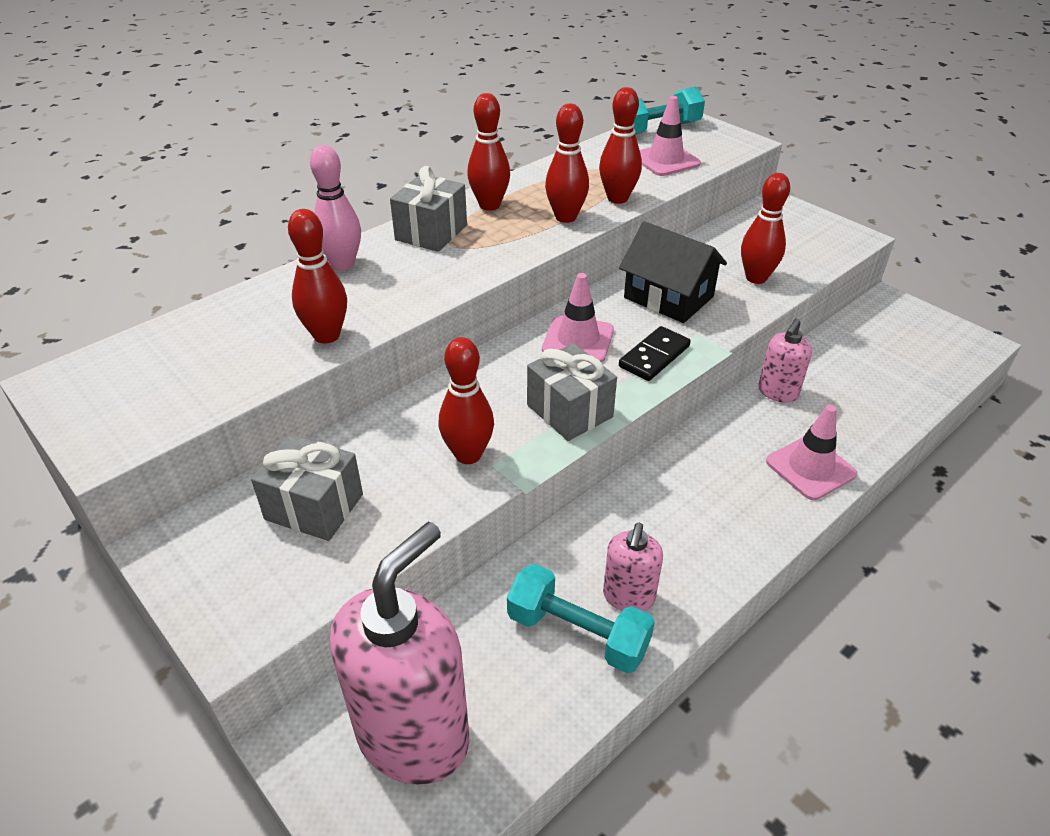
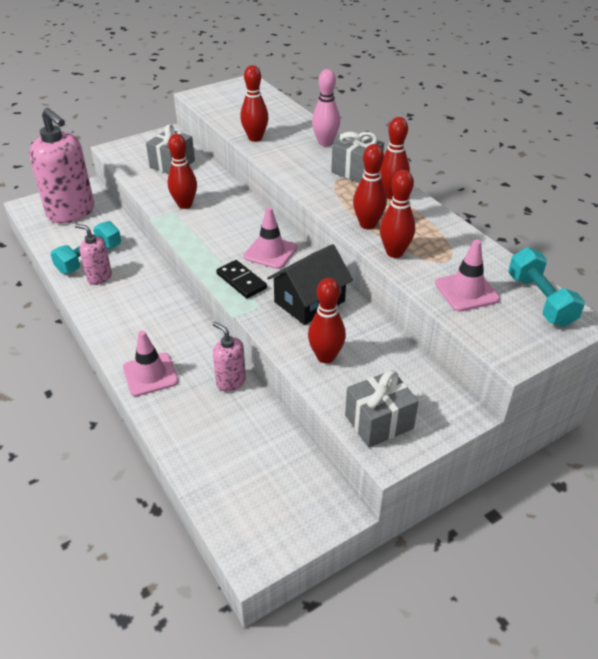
camera: 100 degrees right, 0 degrees up
grey gift [527,343,617,441] -> grey gift moved to [345,370,419,447]

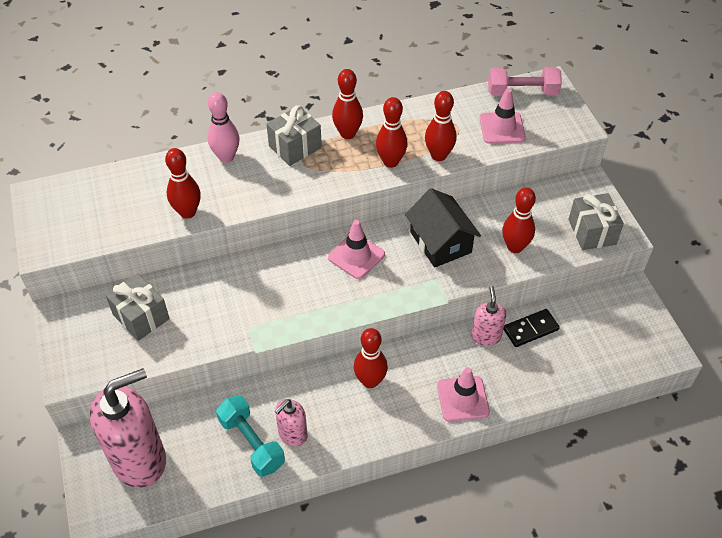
camera: 75 degrees left, 10 degrees up
red bowling pin [168,134,197,209] -> red bowling pin moved to [354,328,388,388]
pink soap dispenser [213,322,246,392] -> pink soap dispenser turned 120 degrees clockwise [472,286,506,346]
black domino [216,260,267,298] -> black domino moved to [503,309,560,347]
turquoise dumbbell [508,247,585,327] -> pink dumbbell [488,67,562,96]

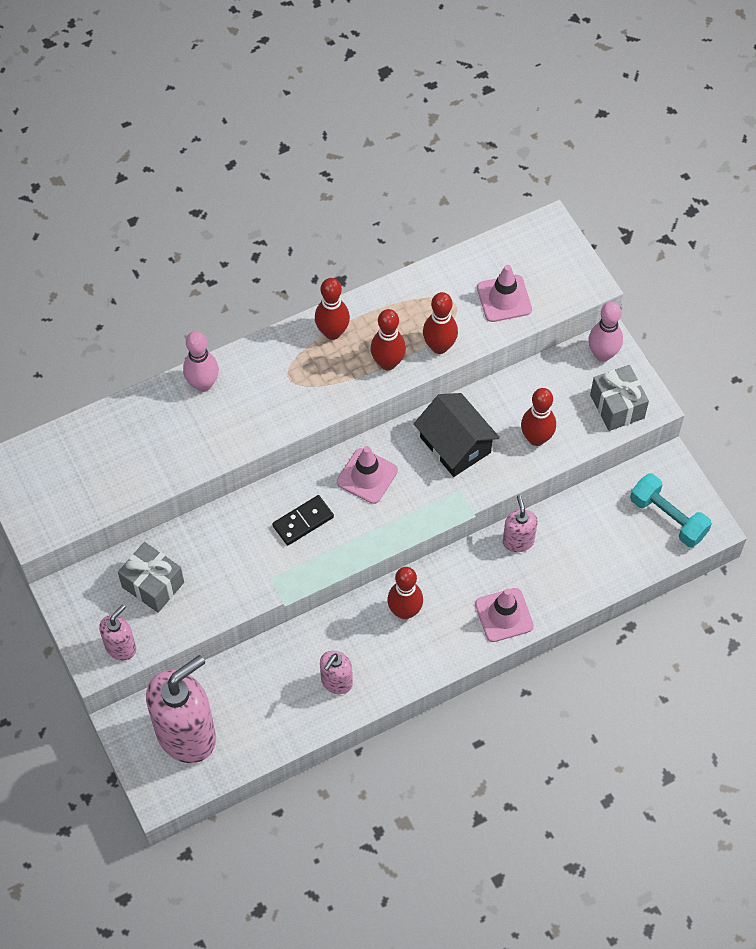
camera: 10 degrees left, 10 degrees up
red bowling pin [165,148,201,219] -> none
turquoise dumbbell [216,395,285,477] -> turquoise dumbbell moved to [630,474,712,547]
grey gift [266,105,322,166] -> none
pink dumbbell [488,67,562,96] -> none
black domino [503,309,560,347] -> black domino moved to [272,495,334,546]
none -> pink soap dispenser [99,604,136,661]
none -> pink bowling pin [588,302,623,362]

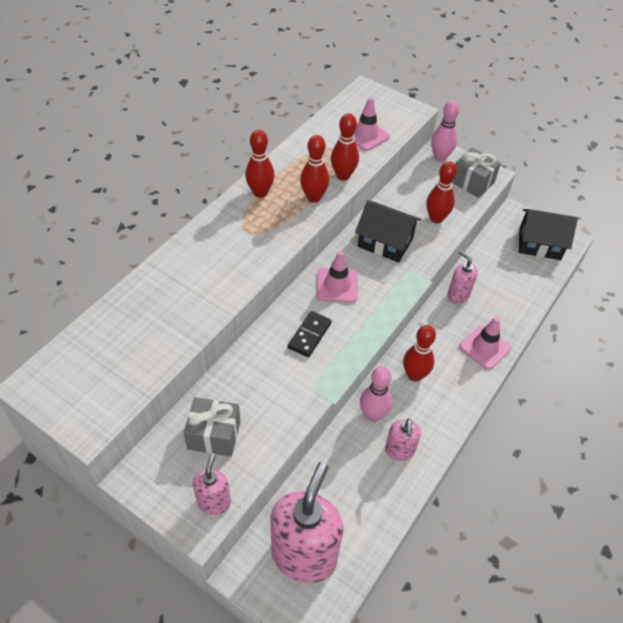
camera: 30 degrees left, 10 degrees down
pink bowling pin [183,331,219,392] -> pink bowling pin moved to [360,366,392,422]
turquoise dumbbell [630,474,712,547] -> black house [519,209,578,260]

